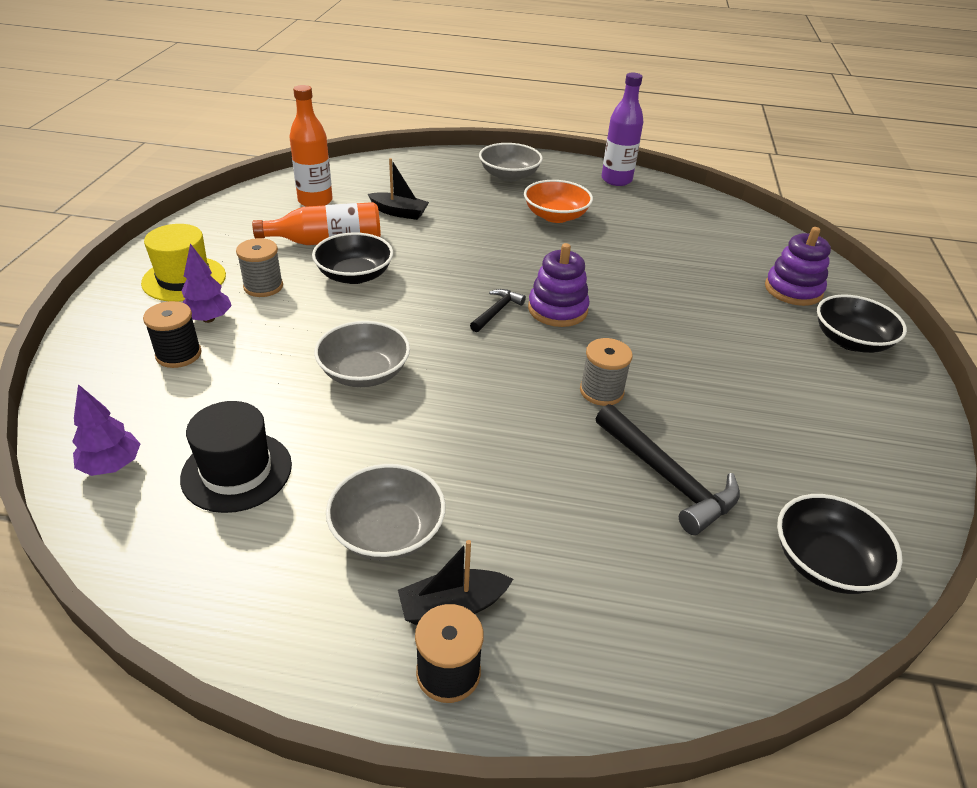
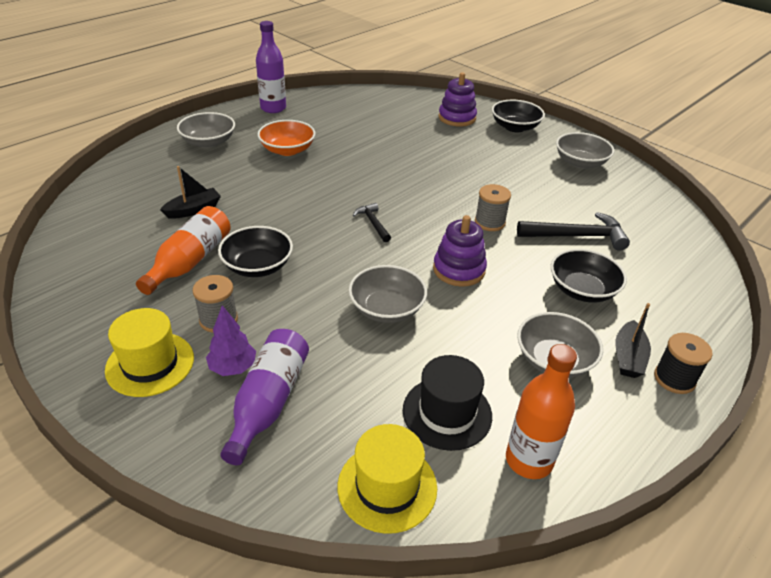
camera: 55 degrees left, 0 degrees up
purple tree [72,384,140,476] -> yellow hat [338,424,437,534]
black spool [143,301,201,368] -> purple bottle [220,329,309,465]
orange bottle [289,85,333,207] -> orange bottle moved to [506,344,577,479]
purple stacking toy [528,243,590,327] -> purple stacking toy moved to [433,215,487,287]
black bowl [777,494,903,594] -> black bowl moved to [551,249,627,303]
none -> grey bowl [556,132,614,169]

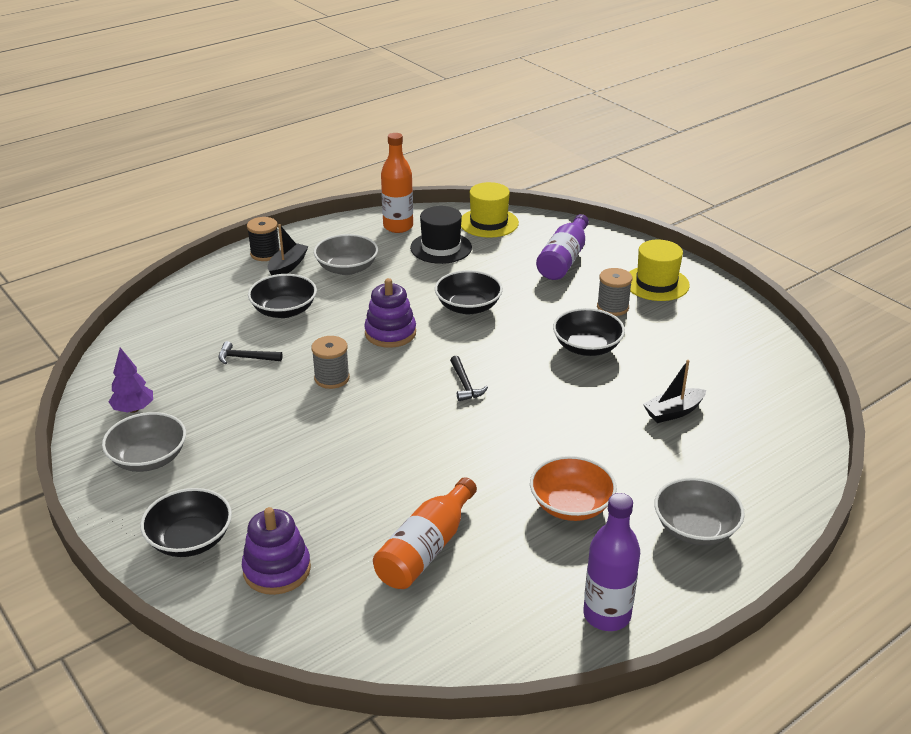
camera: 170 degrees left, 5 degrees down
orange bottle [136,206,231,295] -> orange bottle moved to [373,477,477,589]
purple tree [206,305,256,376] -> purple tree moved to [109,348,153,413]
grey bowl [349,265,427,323] -> black bowl [435,270,503,314]
black hammer [517,212,630,251] -> black hammer [218,341,283,364], size x0.55

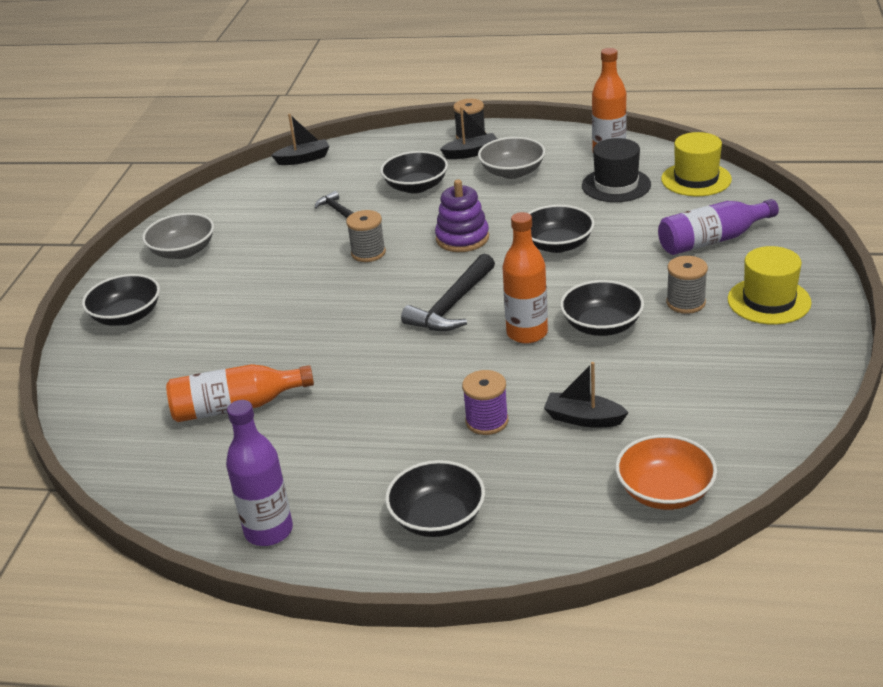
camera: 50 degrees right, 0 degrees up
purple tree [109,348,153,413] -> none
purple stacking toy [242,507,311,595] -> none
black hammer [450,355,488,401] -> black hammer [401,254,495,331], size x1.80
orange bowl [530,456,617,521] -> orange bowl moved to [615,435,717,510]
grey bowl [654,478,745,545] -> black bowl [385,460,485,537]
none -> black boat [271,114,330,165]
none -> purple spool [462,370,509,435]
none -> orange bottle [502,212,548,344]

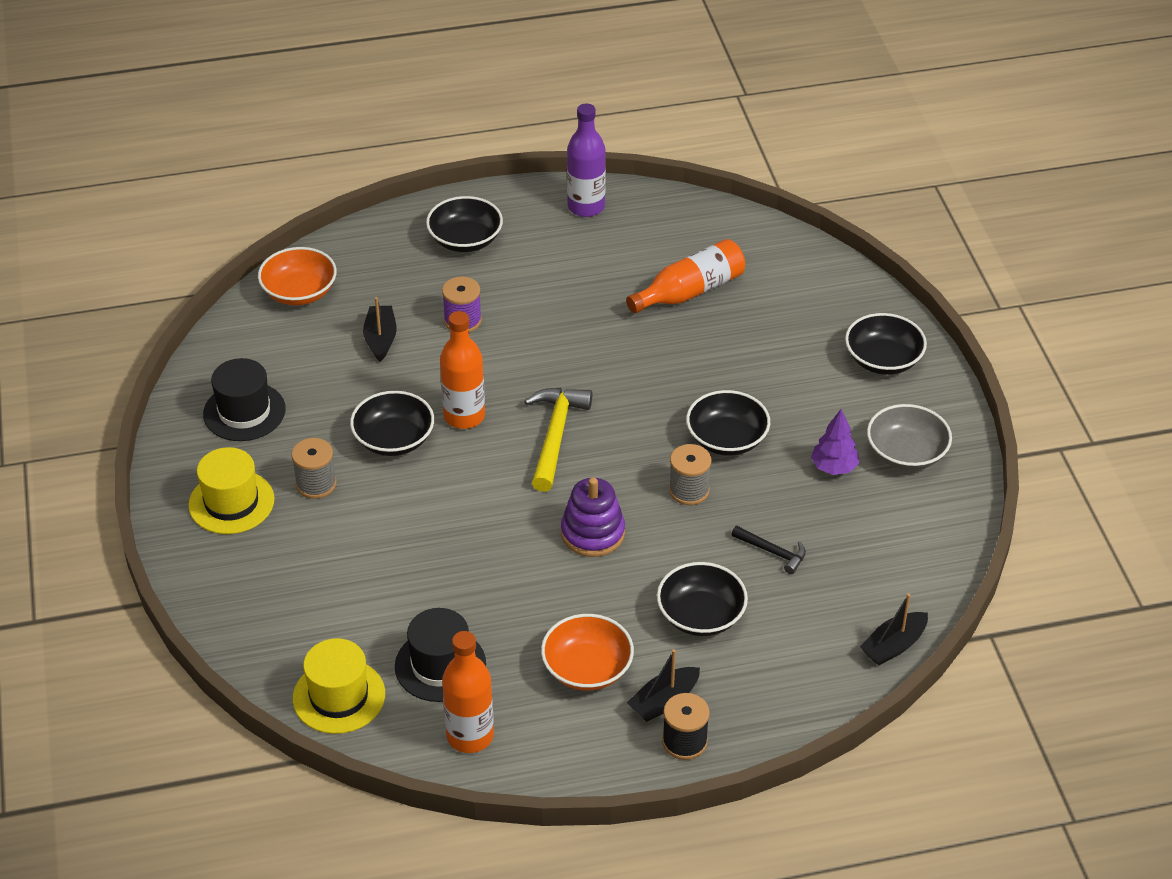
camera: 155 degrees right, 10 degrees up
black hammer [401,254,495,331] -> yellow hammer [524,388,592,492]
grey bowl [478,137,545,179] -> orange bowl [541,614,634,691]
black bowl [528,205,595,253] -> black bowl moved to [686,390,770,456]
black boat [544,362,629,428] -> black boat turned 90 degrees counterclockwise [363,297,397,362]
purple bottle [658,199,779,255] -> none
none -> black hat [203,358,286,441]
none -> purple tree [811,409,859,475]

